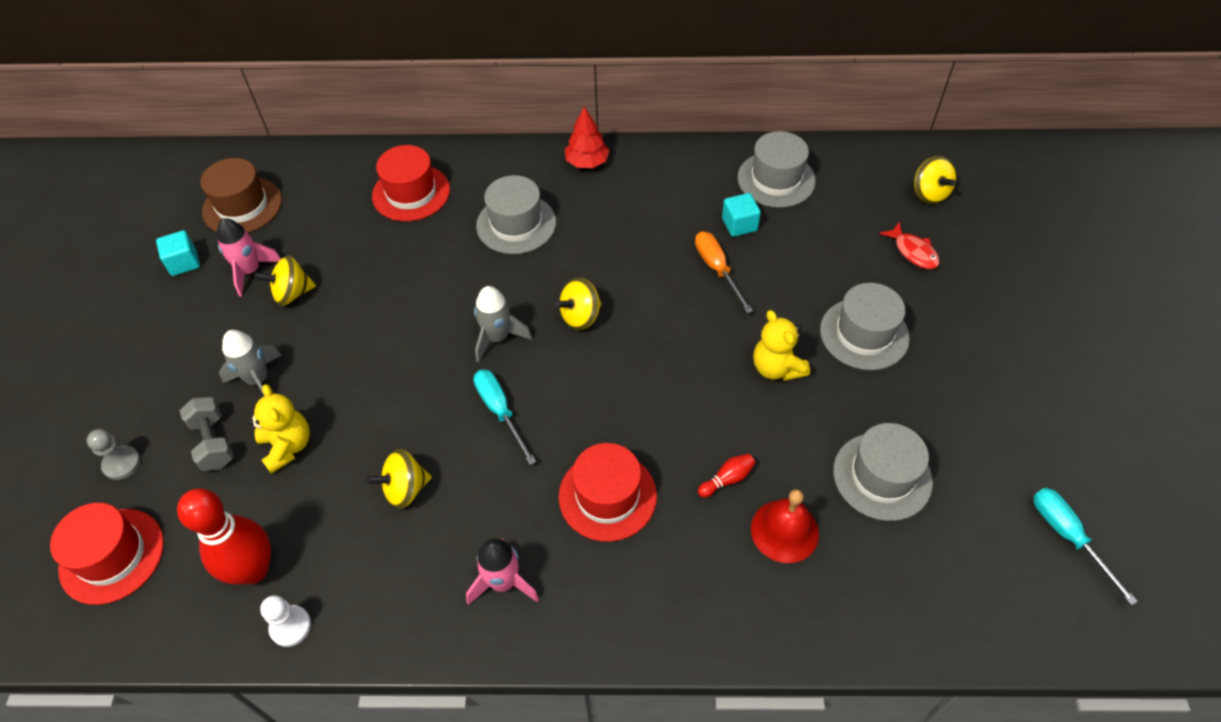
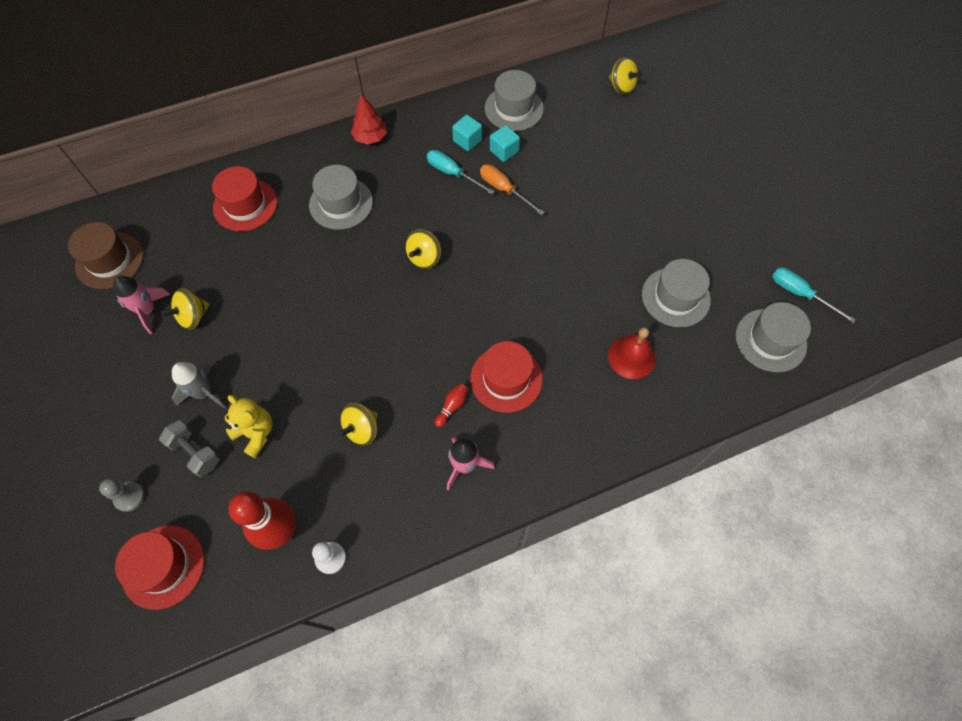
camera: 25 degrees left, 10 degrees up
turquoise cube [156,230,200,276] -> turquoise cube moved to [452,115,482,151]
turquoise screwdriver [473,369,536,465] -> turquoise screwdriver moved to [427,150,495,195]
grey rocket [474,286,532,363] -> none
red bowling pin [698,454,755,498] -> red bowling pin moved to [434,383,468,427]
yellow teddy bear [753,310,810,381] -> none
grey hat [820,283,910,370] -> grey hat moved to [736,302,811,372]
red fish [879,222,940,269] -> none

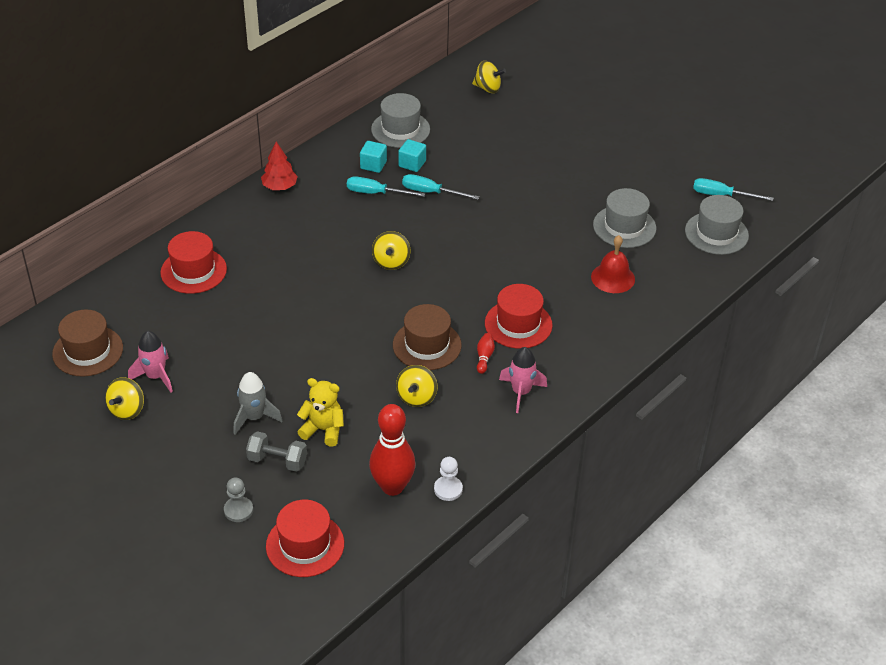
camera: 25 degrees left, 20 degrees down
yellow spinning top [161,288,210,330] -> yellow spinning top moved to [105,377,144,420]
grey hat [309,165,373,230] -> none
orange screwdriver [480,164,545,216] -> turquoise screwdriver [402,174,479,200]
none -> brown hat [393,304,462,370]

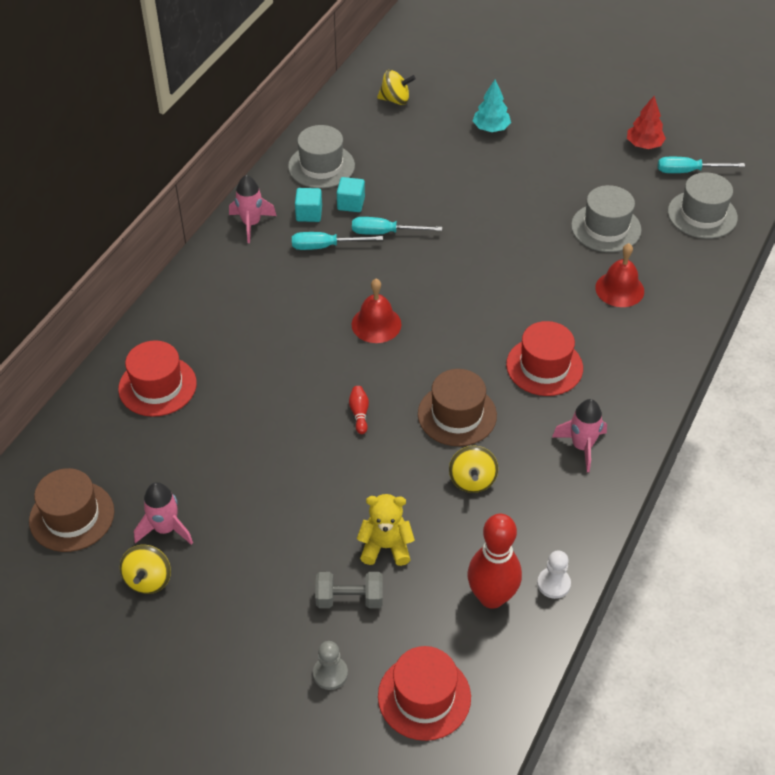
camera: 15 degrees left, 5 degrees up
grey rocket [234,372,282,435] -> none
red tree [261,142,298,190] -> red tree moved to [627,96,666,149]
yellow spinning top [372,231,410,270] -> red bell [351,279,402,343]
red bowling pin [477,333,495,374] -> red bowling pin moved to [349,386,369,434]
none -> pink rocket [229,175,277,243]
none -> turquoise tree [473,79,511,132]

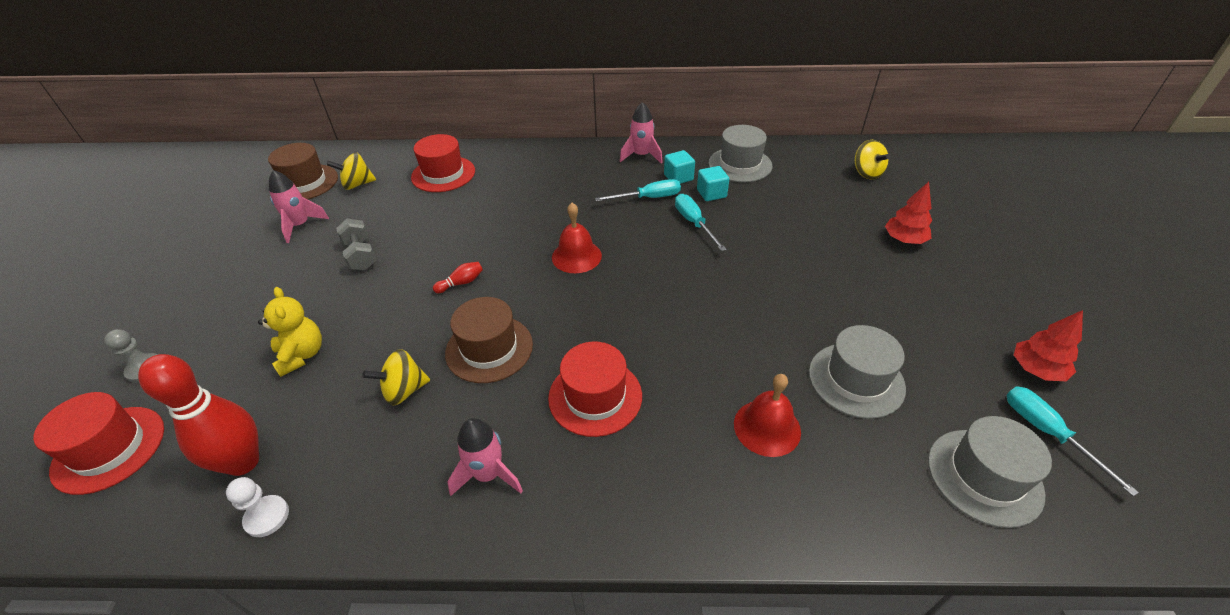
camera: 65 degrees right, 5 degrees down
yellow spinning top [120,545,171,594] -> yellow spinning top moved to [327,153,376,190]
turquoise screwdriver [292,232,383,250] -> turquoise screwdriver turned 105 degrees clockwise [595,179,681,202]
grey dumbbell [315,572,383,608] -> grey dumbbell moved to [336,219,376,270]
turquoise tree [473,79,511,132] -> red tree [885,182,932,244]

